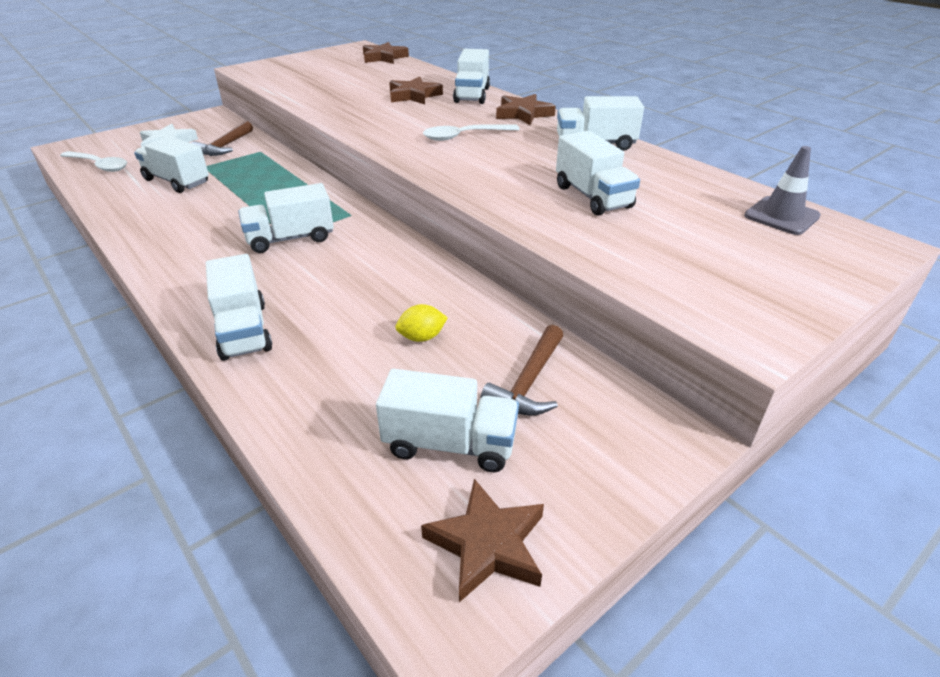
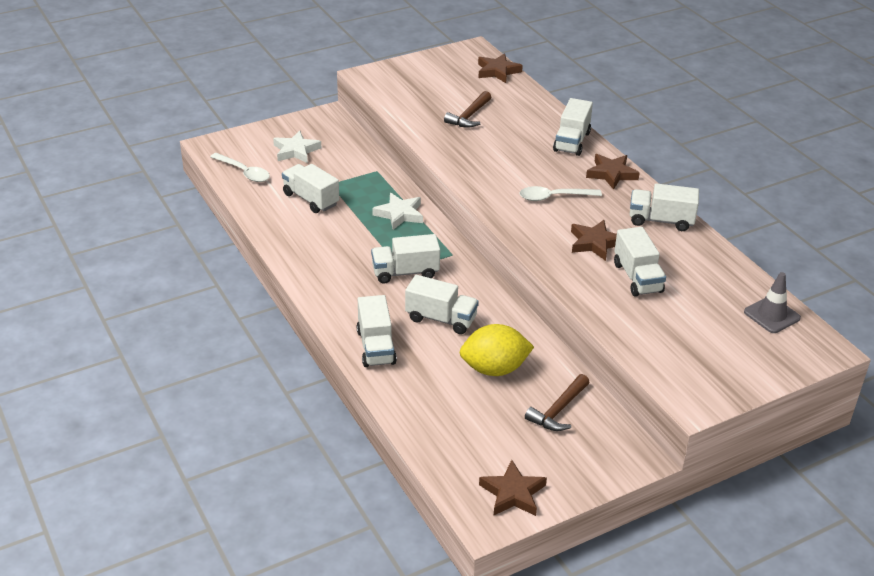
camera: 10 degrees right, 0 degrees up
brown hammer [192,121,253,156] -> brown hammer moved to [444,91,491,128]
white truck [376,369,519,472] -> white truck moved to [405,275,479,334]
brown star [389,77,443,104] -> brown star moved to [571,220,617,261]
yellow lemon [396,304,448,342] -> yellow lemon [460,324,534,376], size x2.07
none -> white star [372,193,423,230]

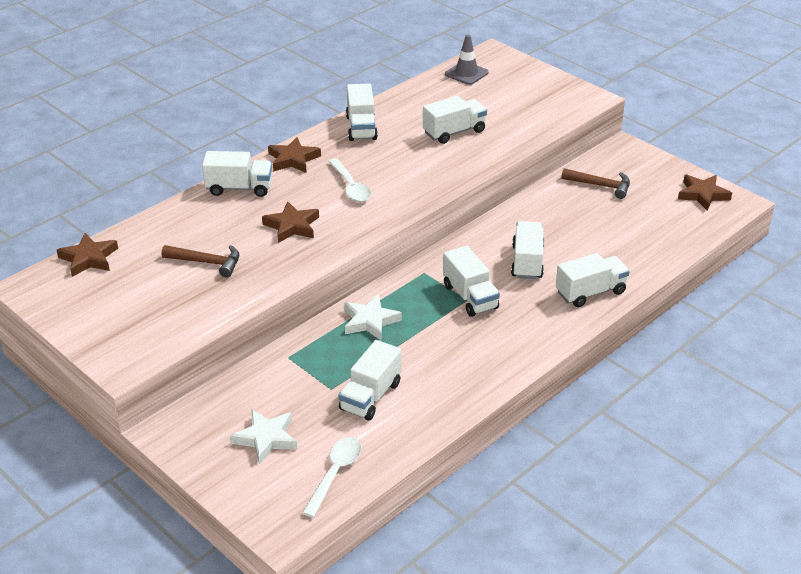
camera: 105 degrees left, 0 degrees up
yellow lemon [460,324,534,376] -> none
brown star [571,220,617,261] -> brown star moved to [262,201,319,243]

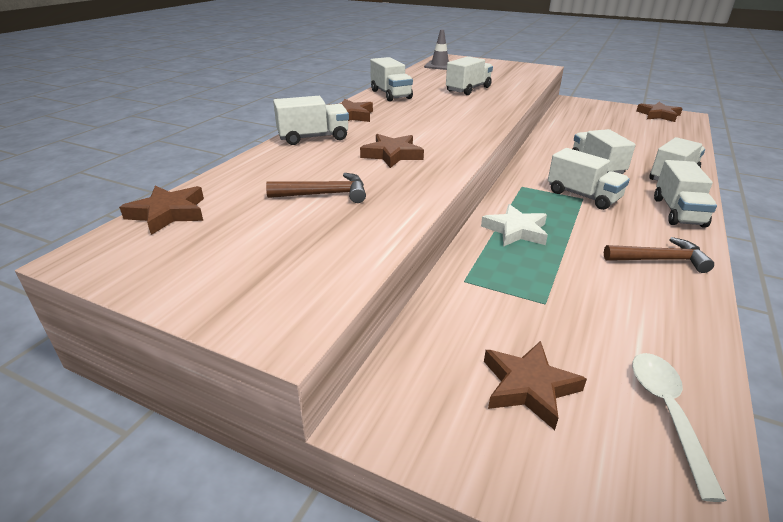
camera: 20 degrees left, 5 degrees down
white star [231,409,297,464] -> brown star [484,341,587,430]
white spoon [328,158,371,202] -> none
white truck [339,340,402,421] -> white truck moved to [654,160,717,228]
brown hammer [561,168,630,199] -> brown hammer moved to [604,237,714,273]

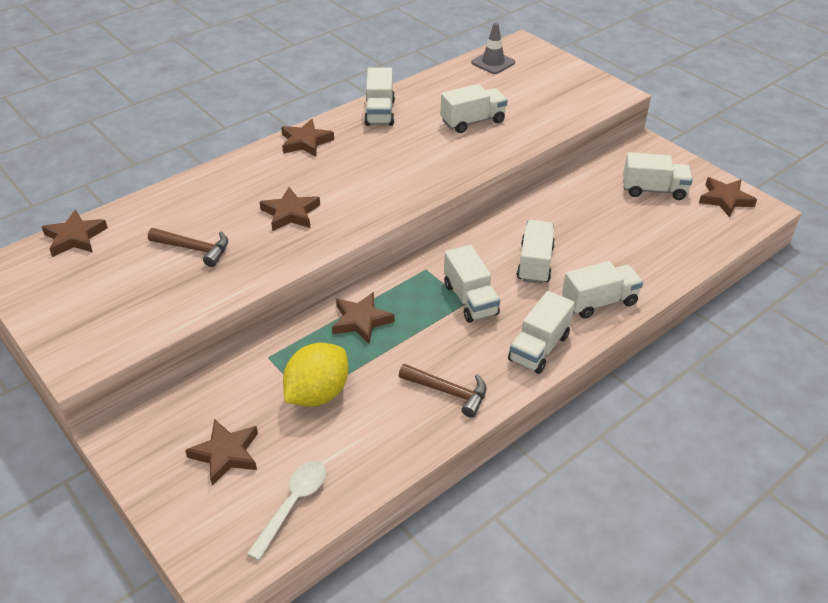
camera: 25 degrees right, 10 degrees up
white truck [273,96,349,145] -> white truck moved to [623,152,693,200]
white star [481,204,548,247] -> brown star [332,292,395,344]
none -> yellow lemon [283,343,348,407]

